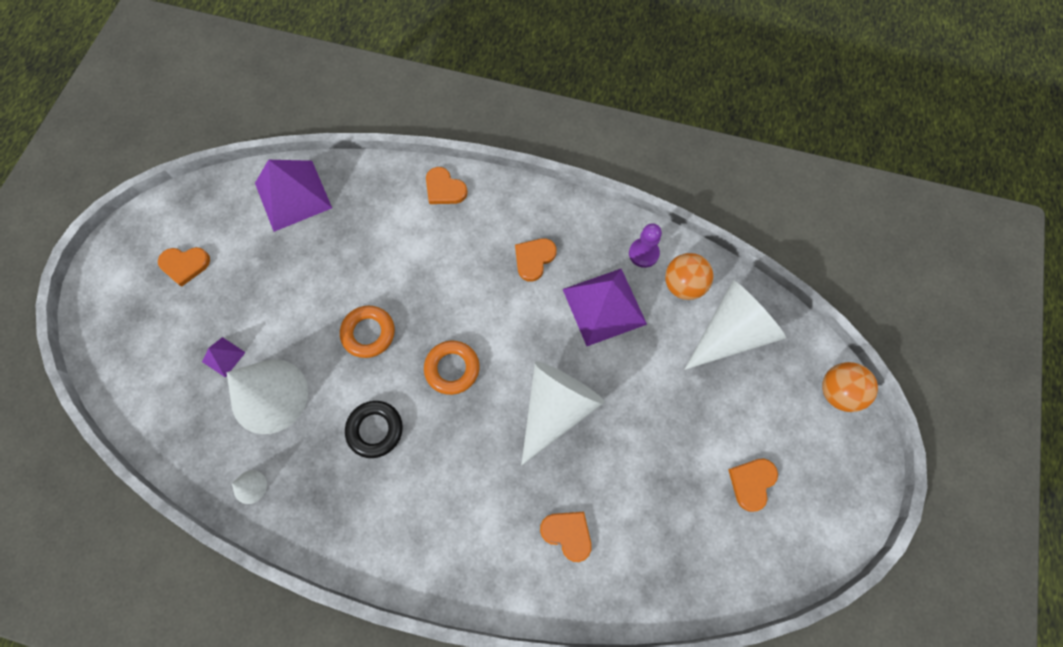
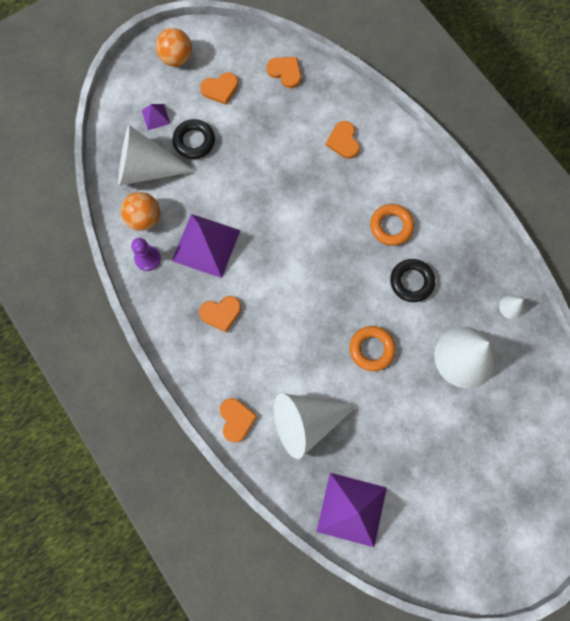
camera: 140 degrees left, 5 degrees up
orange heart [158,247,210,287] -> orange heart moved to [267,57,301,88]
purple pyramid [202,337,246,378] -> purple pyramid moved to [142,104,170,130]
orange ring [424,341,480,395] -> orange ring moved to [370,204,414,246]
white cone [521,361,604,465] -> white cone moved to [274,393,358,459]
orange ball [822,362,878,412] -> orange ball moved to [156,28,192,67]
none -> black ring [172,119,215,159]

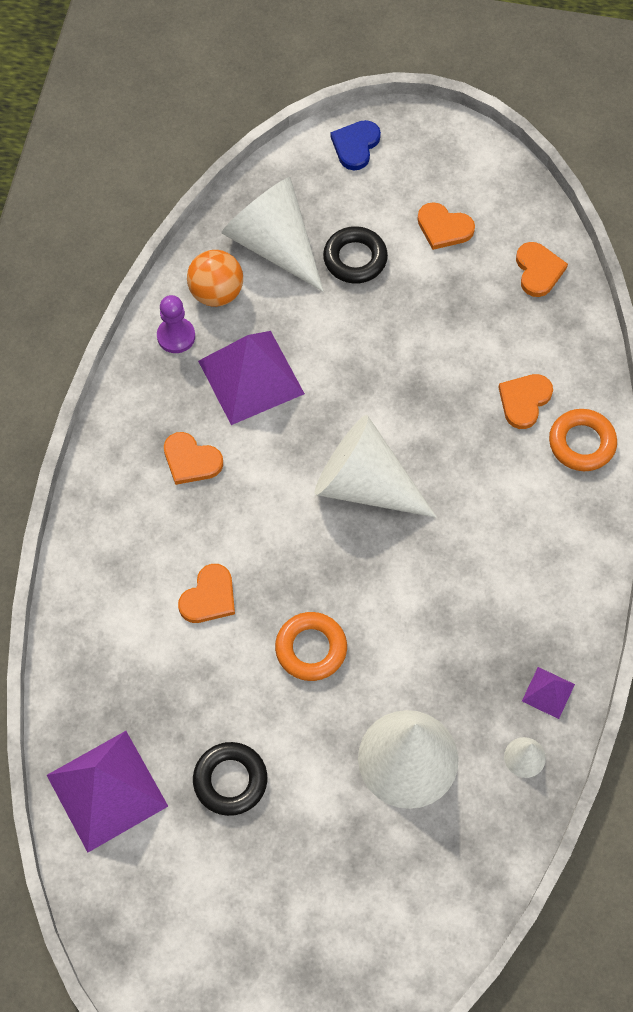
camera: 45 degrees right, 10 degrees down
purple pyramid [142,104,170,130] -> purple pyramid moved to [522,667,575,719]
orange ball [156,28,192,67] -> none
orange heart [220,398,257,443] -> orange heart moved to [178,564,235,623]
white cone [274,393,358,459] -> white cone moved to [314,415,437,518]
orange ring [370,204,414,246] -> orange ring moved to [549,409,617,471]
black ring [390,259,435,302] -> black ring moved to [193,742,267,816]
none -> blue heart [330,120,381,170]

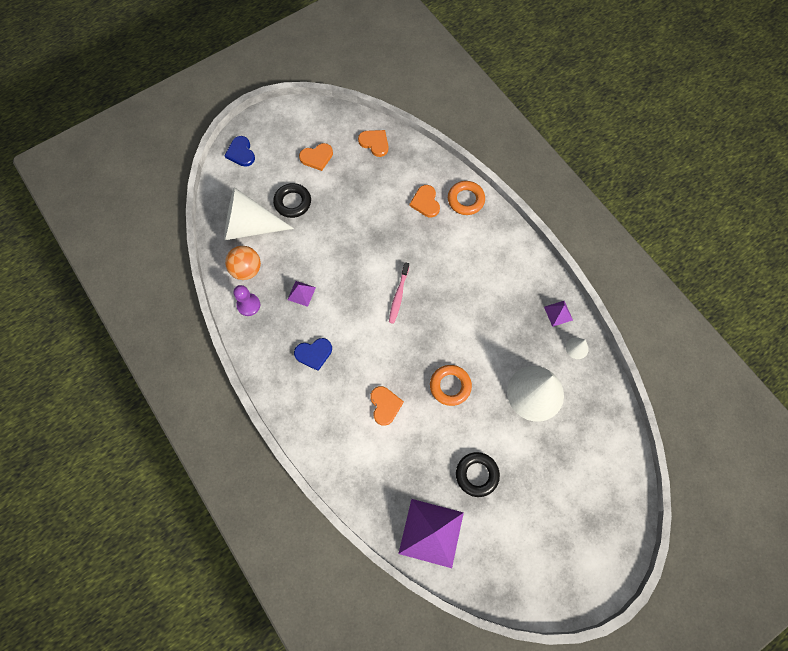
camera: 45 degrees left, 5 degrees up
orange heart [164,432,223,485] -> blue heart [294,338,332,371]
purple pyramid [198,331,305,425] -> purple pyramid [287,281,316,307], size x0.46
white cone [314,415,437,518] -> pink toothbrush [389,262,409,324]

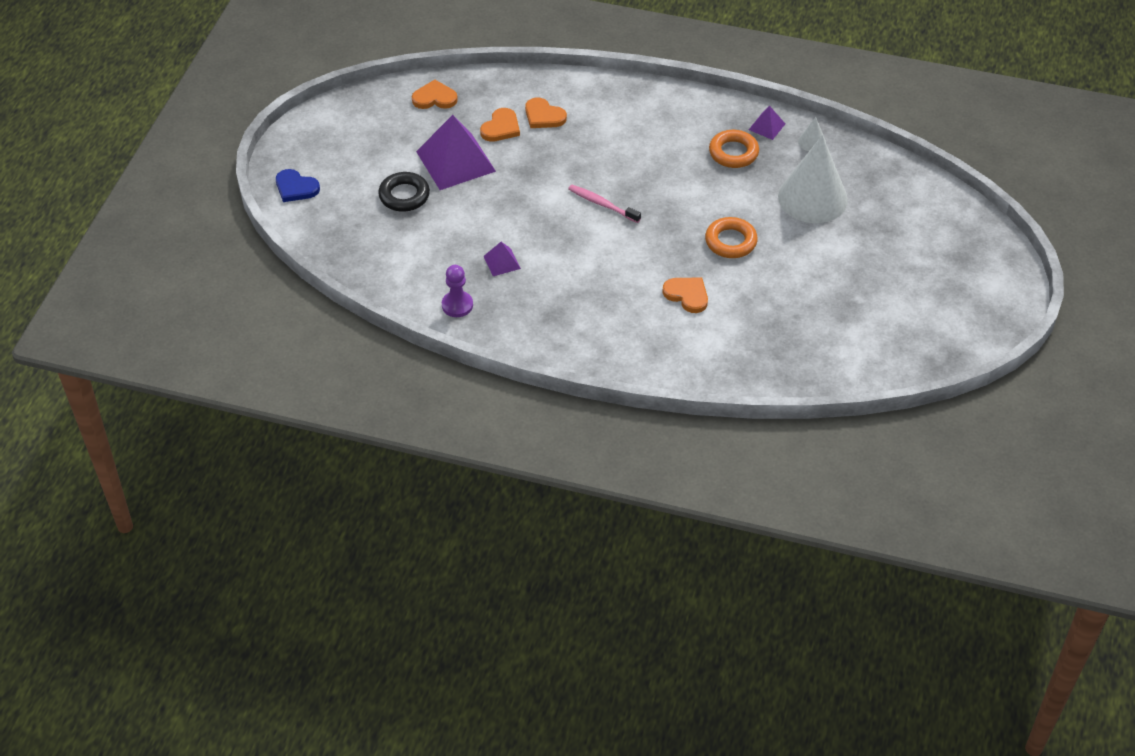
camera: 40 degrees left, 20 degrees down
white cone [224,187,294,240] -> none
orange ball [225,246,261,280] -> none
blue heart [294,338,332,371] -> none
orange heart [299,143,333,171] -> orange heart moved to [480,108,520,142]
pink toothbrush [389,262,409,324] -> pink toothbrush turned 150 degrees clockwise [568,185,641,223]
purple pyramid [398,499,464,568] -> purple pyramid moved to [416,115,496,190]
orange ring [448,181,485,215] -> orange ring moved to [709,130,759,168]
black ring [456,452,500,497] -> none

